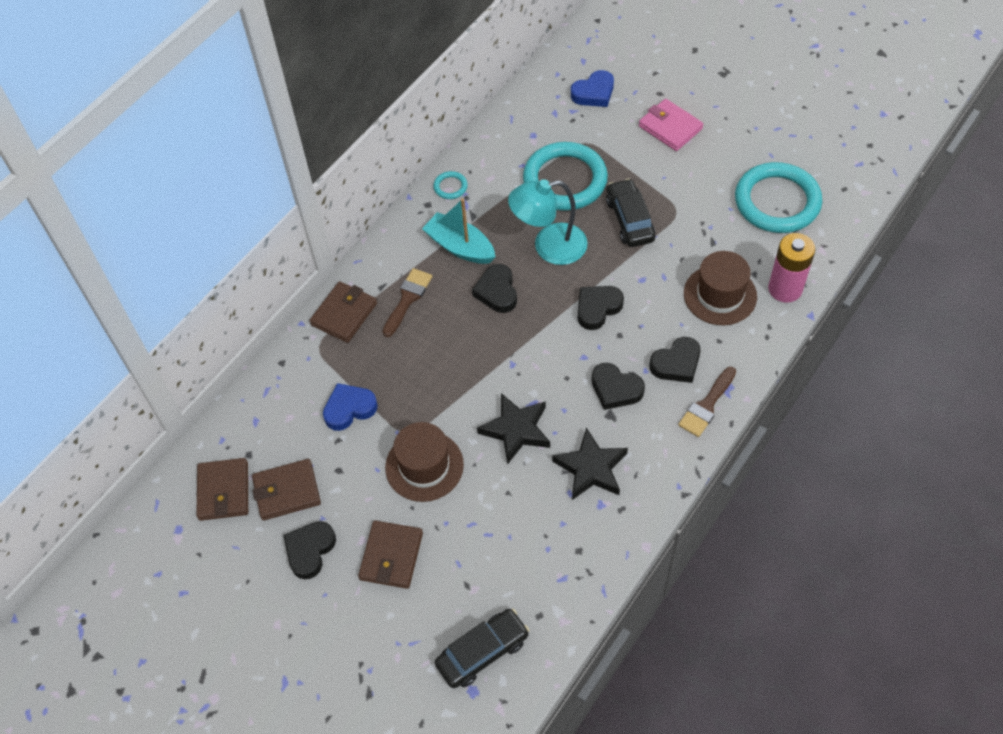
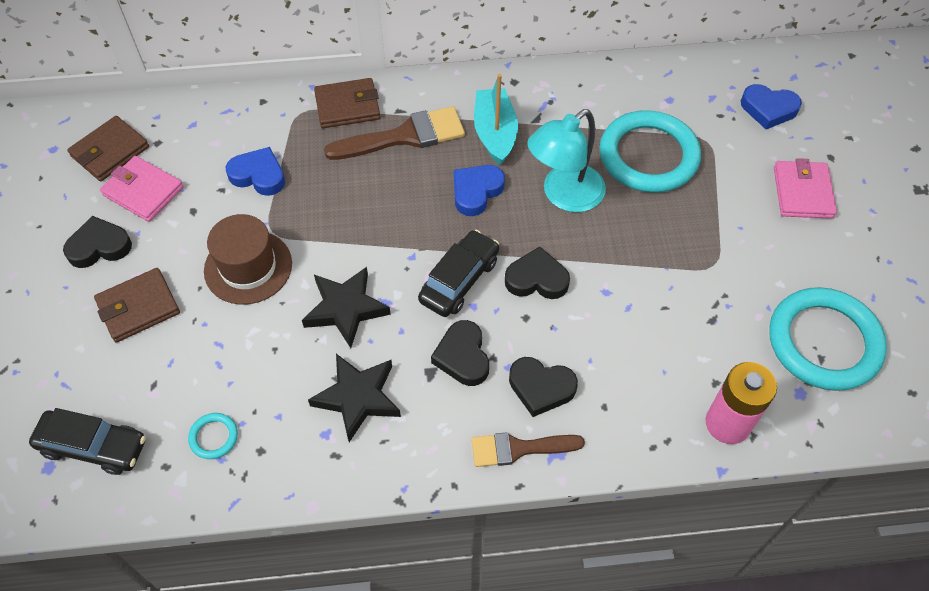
camera: 45 degrees right, 0 degrees up
brown wallet [252,459,321,520] -> pink wallet [100,156,184,222]
brown brush [383,268,433,337] -> brown brush [324,106,465,160], size x1.52
turquoise ring [433,171,468,199] -> turquoise ring moved to [188,413,238,459]
black heart [472,264,517,313] -> blue heart [454,165,505,216]
turquoise lamp [508,179,588,265] -> turquoise lamp turned 75 degrees counterclockwise [527,109,606,212]
black car [606,179,655,247] -> black car moved to [418,230,499,317]
brown hat [684,251,757,325] -> none

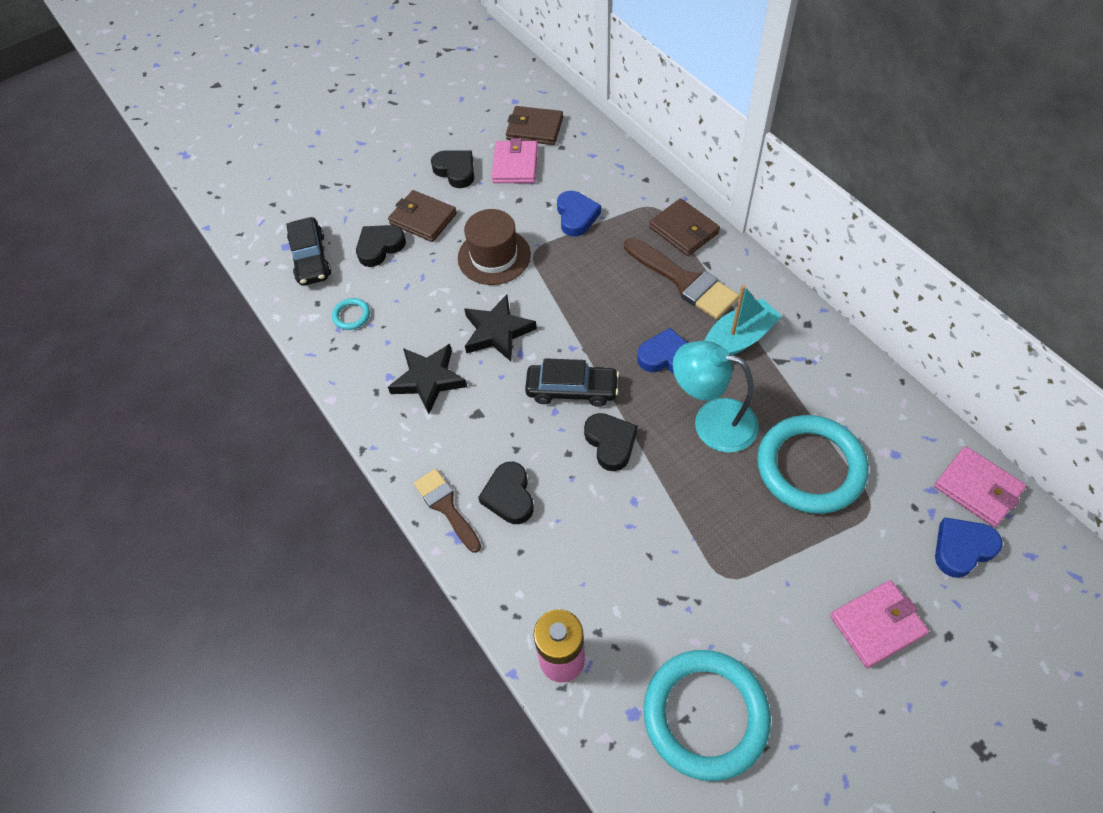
camera: 65 degrees right, 0 degrees up
black heart [431,320,489,386] -> black heart moved to [356,225,406,267]
blue heart [741,84,802,129] -> blue heart turned 75 degrees clockwise [935,518,1003,578]
none -> pink wallet [934,446,1026,527]

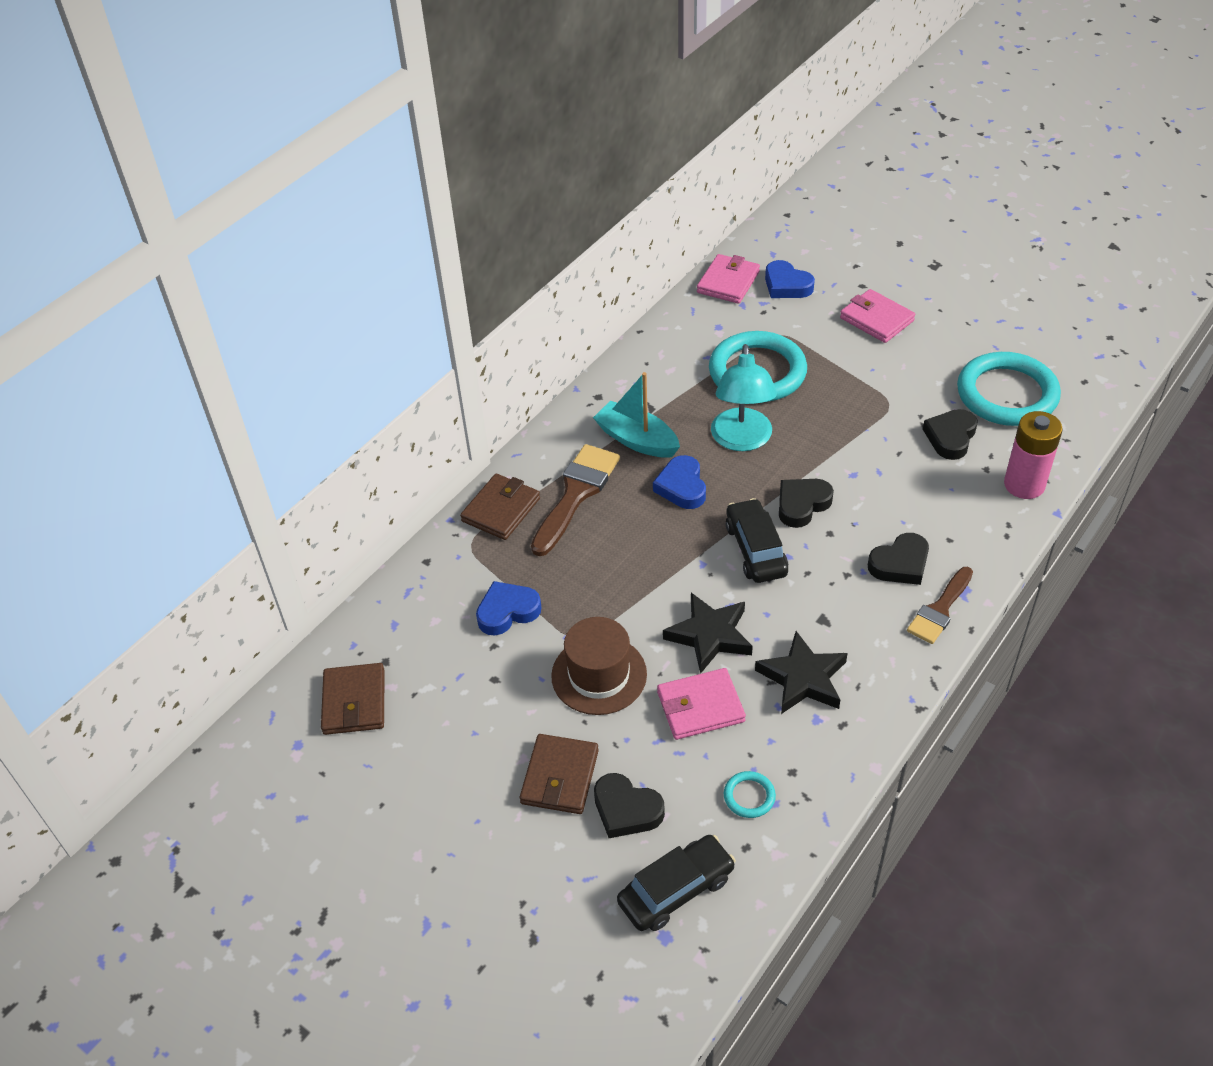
camera: 110 degrees left, 10 degrees down
black heart [431,150,474,188] -> black heart moved to [923,409,978,460]
pink wallet [492,138,538,183] -> pink wallet moved to [657,668,746,740]

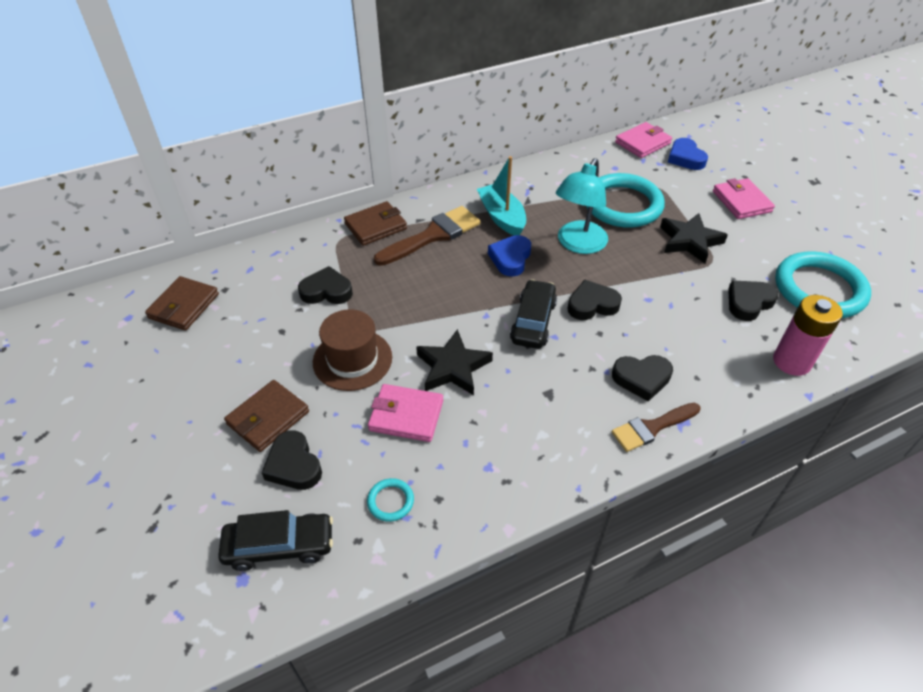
camera: 25 degrees right, 0 degrees up
blue heart [476,581,542,635] -> black heart [298,266,353,304]
black star [755,631,848,714] -> black star moved to [660,213,728,263]

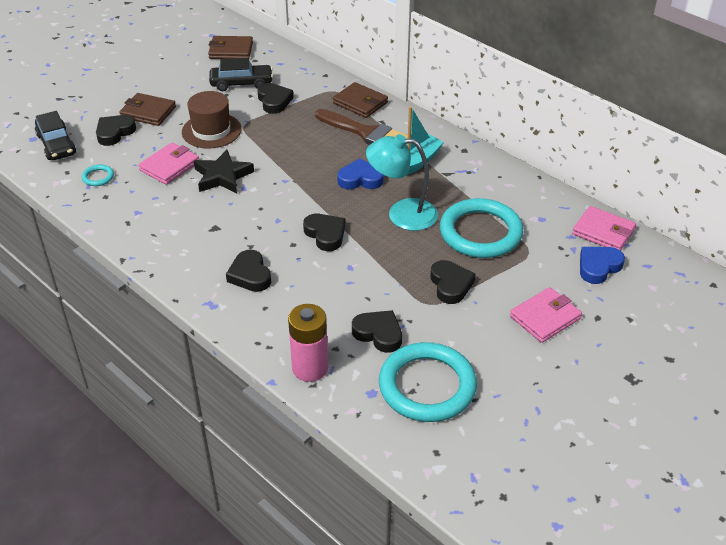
camera: 70 degrees right, 5 degrees down
pink wallet [368,384,443,442] -> pink wallet turned 45 degrees clockwise [138,143,199,185]
black car [510,279,557,349] -> black car moved to [209,58,273,91]
brown brush [612,403,700,452] -> none
black star [660,213,728,263] -> black heart [431,260,475,304]

